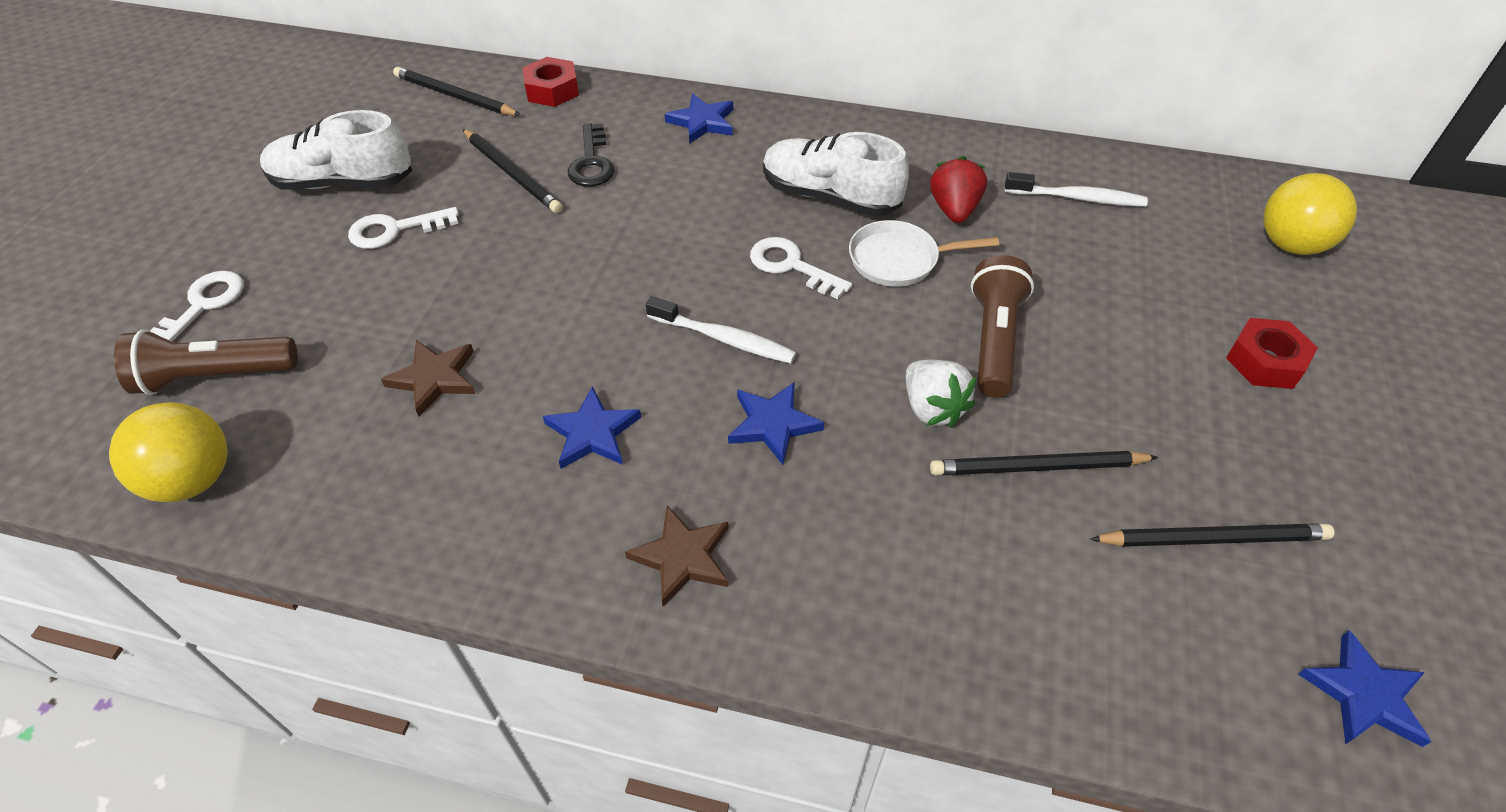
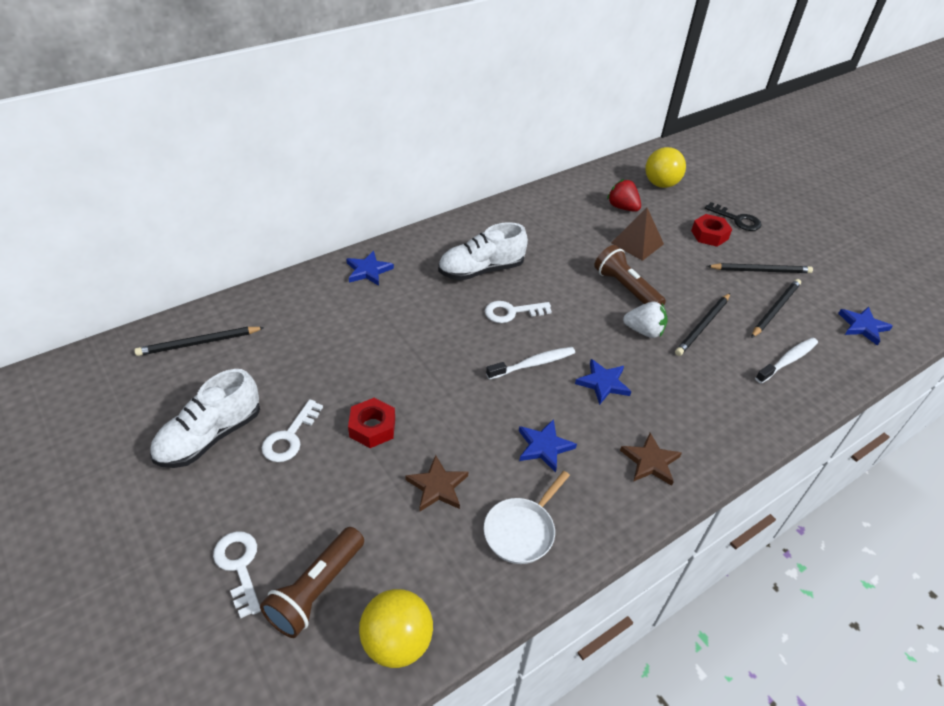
camera: 50 degrees left, 5 degrees down
black pencil [463,129,563,213] -> black pencil moved to [707,263,813,273]
red nut [522,57,579,107] -> red nut moved to [348,398,395,448]
black key [568,123,615,187] -> black key moved to [705,202,761,231]
white pan [849,220,999,287] -> white pan moved to [484,471,570,564]
red strawberry [930,156,987,223] -> red strawberry moved to [607,179,641,212]
white toothbrush [1005,172,1148,207] -> white toothbrush moved to [755,338,818,383]
none -> brown pyramid [611,208,664,261]

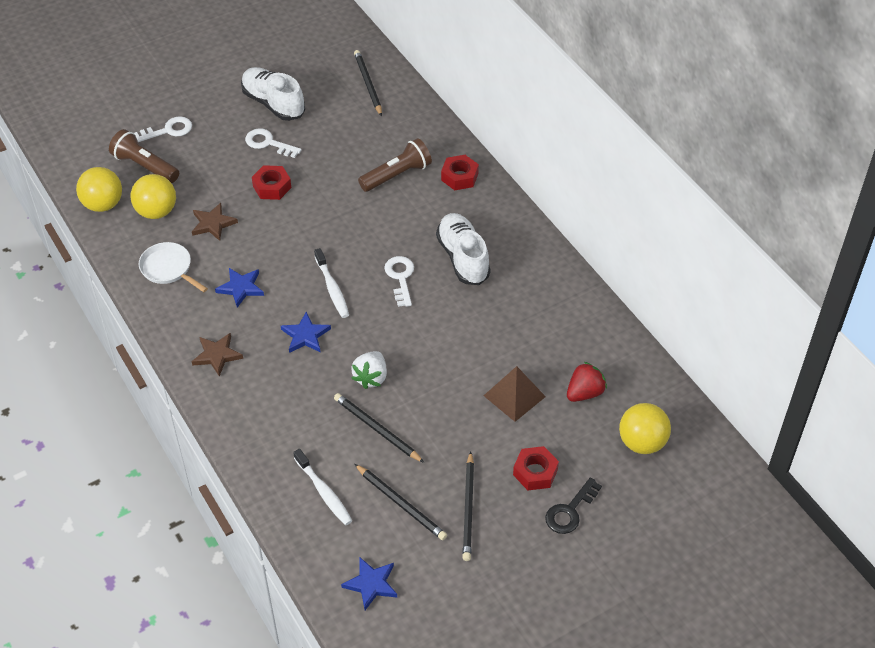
camera: 95 degrees right, 5 degrees up
blue star [346,251,394,286] -> red nut [441,155,479,190]
brown flashlight [594,245,666,305] -> brown flashlight moved to [358,138,432,192]
none -> yellow ball [130,174,176,219]

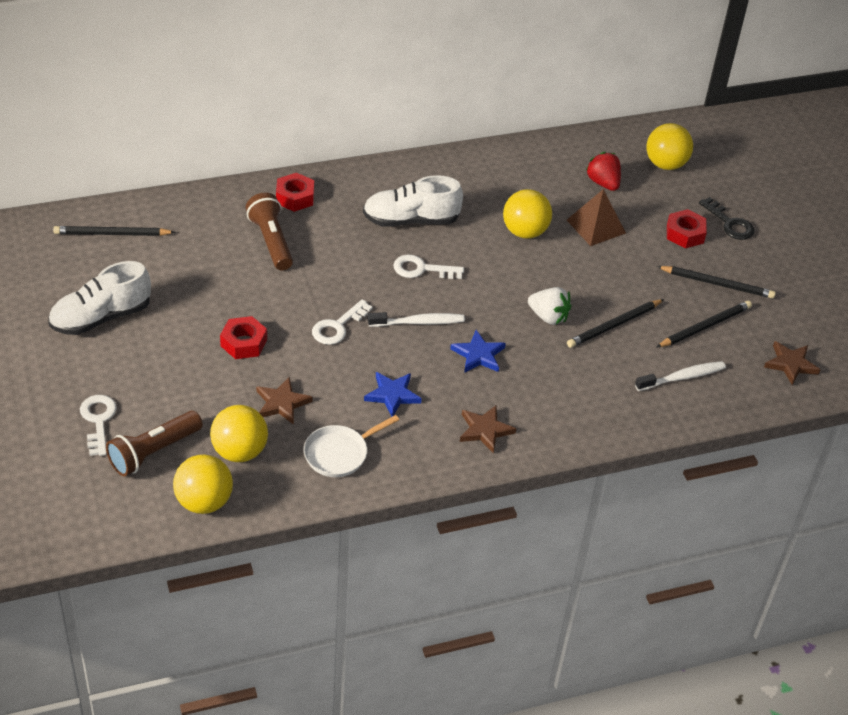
camera: 80 degrees left, 5 degrees down
white key [245,128,301,158] -> white key moved to [312,299,373,345]
blue star [341,557,397,610] -> brown star [764,341,820,385]
none -> yellow ball [503,189,552,239]

